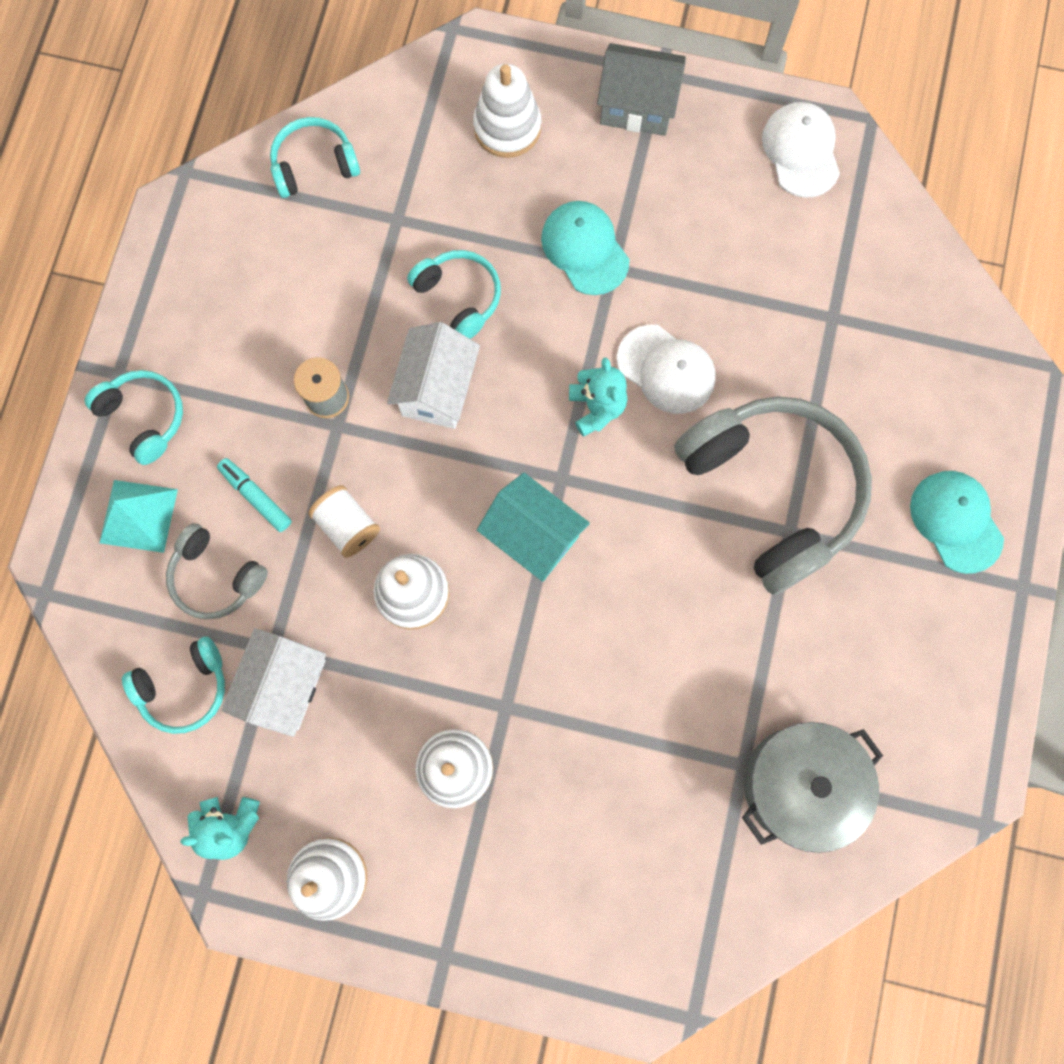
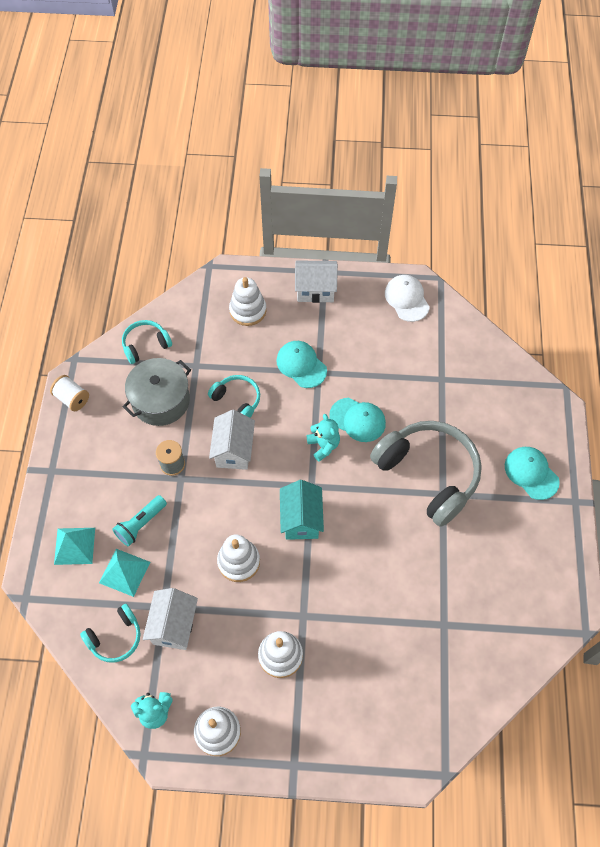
camera: 10 degrees left, 15 degrees down
turquoise headphones [84,370,183,465] -> none
grey headphones [166,523,268,619] -> turquoise pyramid [99,549,150,597]
turquoise marker [217,458,292,532] -> turquoise flashlight [112,495,167,546]
white spool [308,485,380,558] -> white spool moved to [50,375,89,411]
turquoise house [477,472,590,582] -> turquoise house turned 60 degrees clockwise [280,480,324,540]
grey house [597,43,686,136] -> white house [295,260,338,303]
white cap [617,325,715,414] -> turquoise cap [329,398,386,442]
grey pot [742,722,883,853] -> grey pot moved to [123,358,191,426]

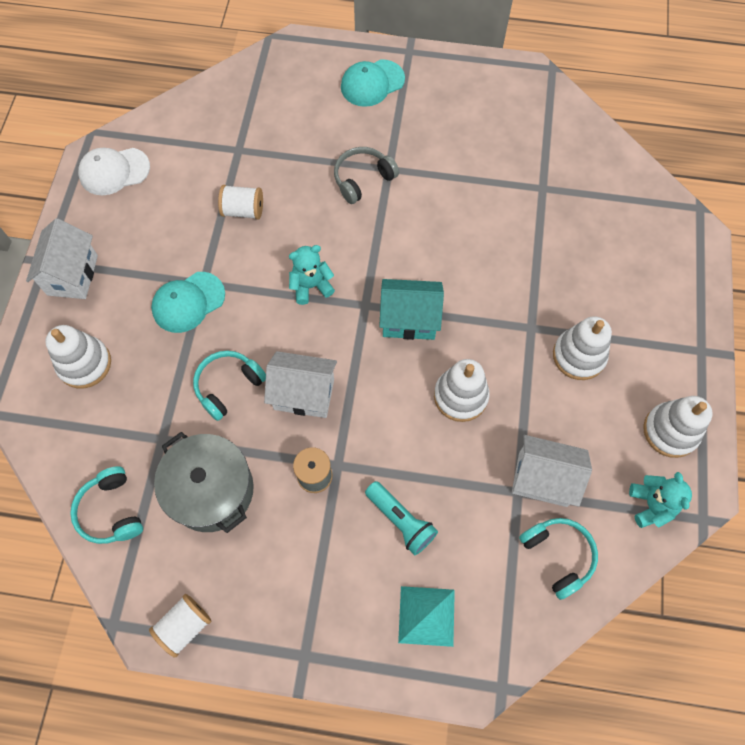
camera: 85 degrees left, 5 degrees up
turquoise pyramid [99,549,150,597] -> none
turquoise cap [329,398,386,442] -> none
grey headphones [370,421,482,527] -> grey headphones [334,147,399,204], size x0.50
none -> white spool [218,185,263,220]

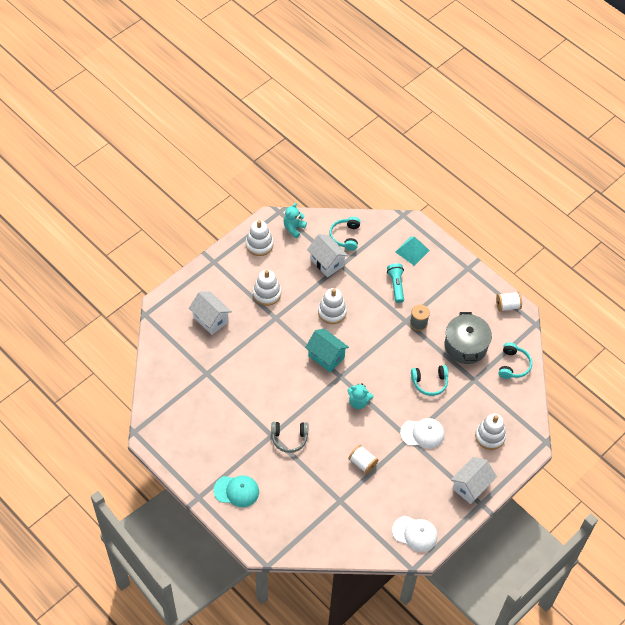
camera: 145 degrees left, 10 degrees down
turquoise cap [151,272,225,333] -> white cap [400,418,445,449]
white house [264,351,337,418] -> white house moved to [189,292,232,335]

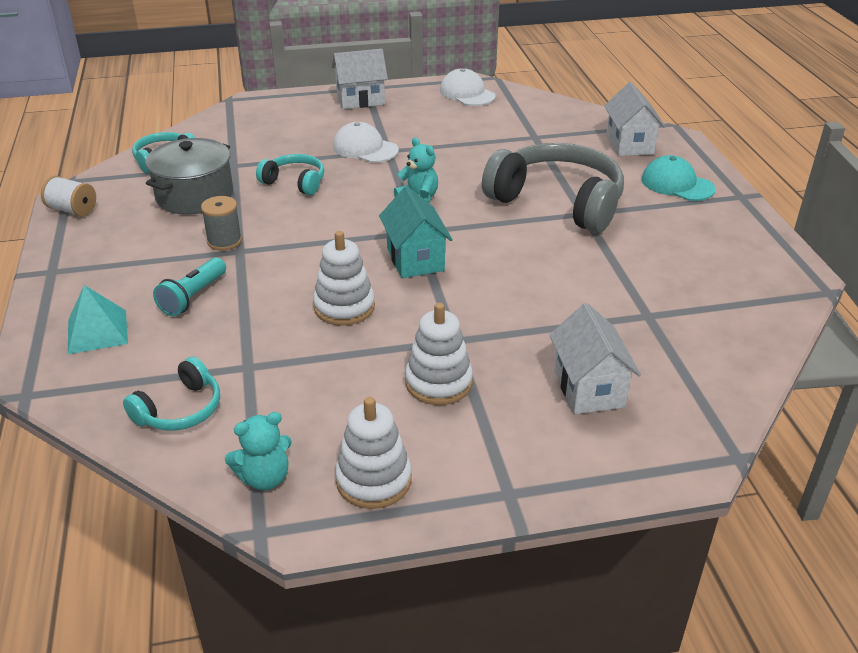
camera: 145 degrees left, 20 degrees down
grey headphones [271,422,308,453] -> grey headphones [482,143,624,233], size x2.01
white house [307,234,348,277] -> white house moved to [604,82,665,156]
white spool [348,445,378,474] -> none
white stacking toy [475,413,506,450] -> none

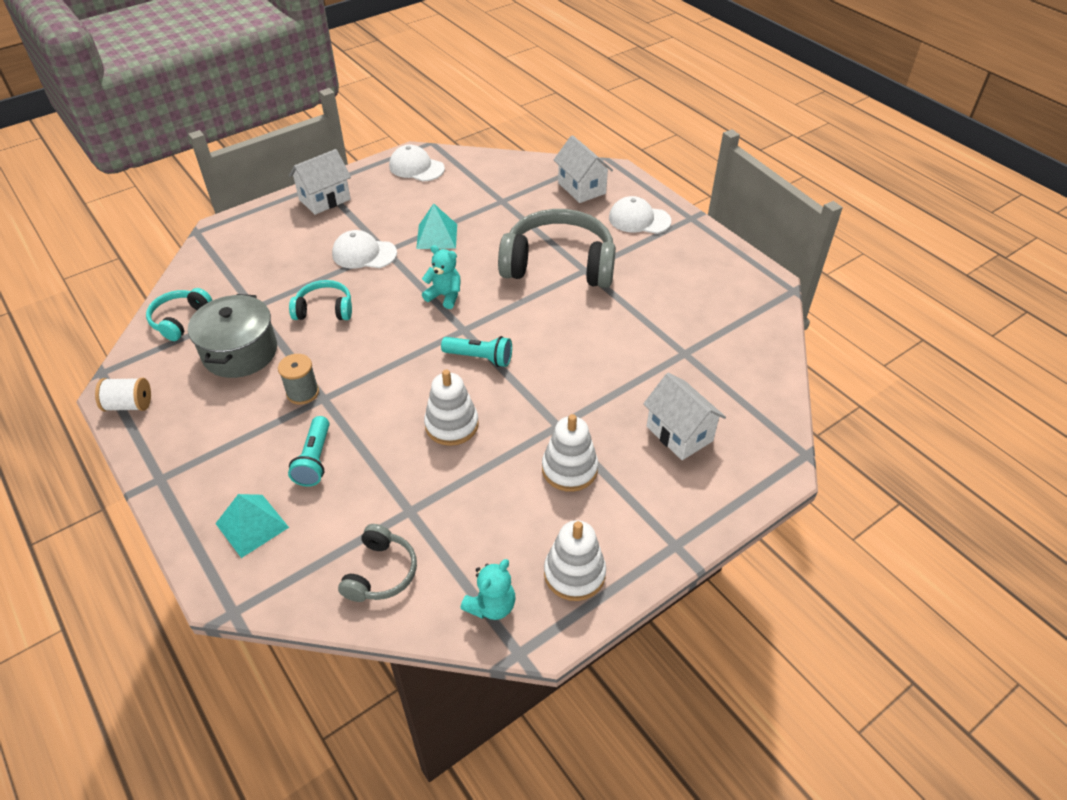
camera: 25 degrees left, 10 degrees up
turquoise headphones [123,357,220,431] -> grey headphones [338,524,417,602]
turquoise house [379,186,453,278] -> turquoise flashlight [441,336,512,367]
turquoise cap [641,155,715,201] -> white cap [609,196,671,234]
none -> turquoise pyramid [416,203,457,249]

